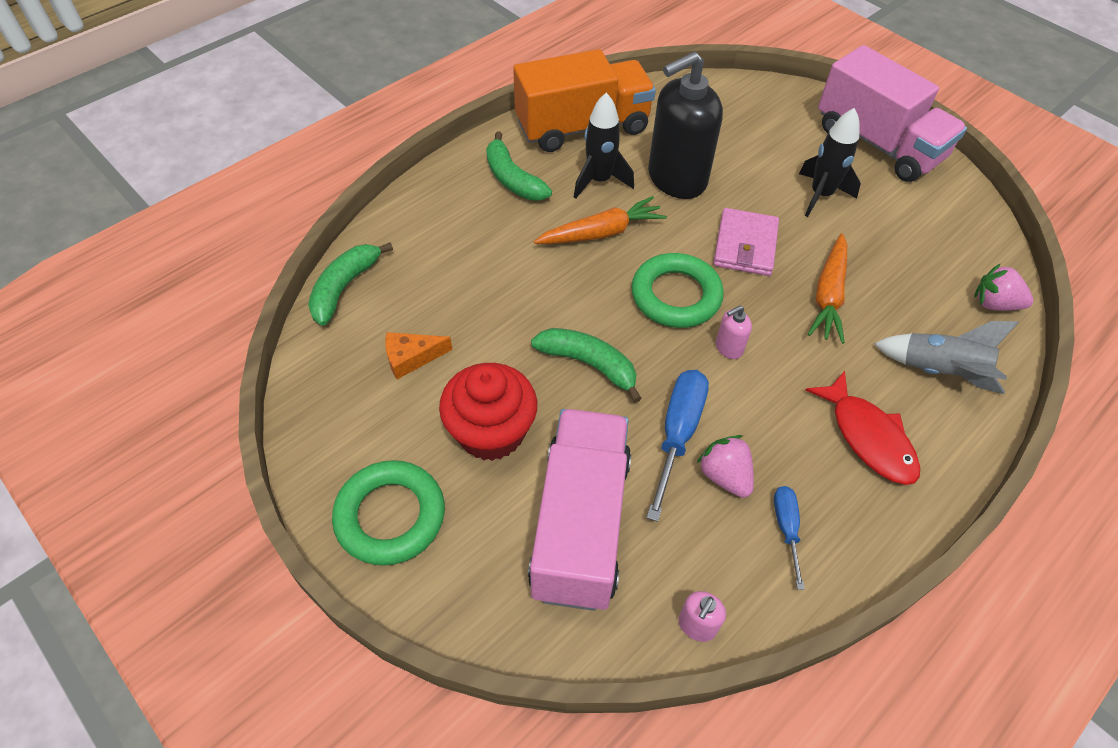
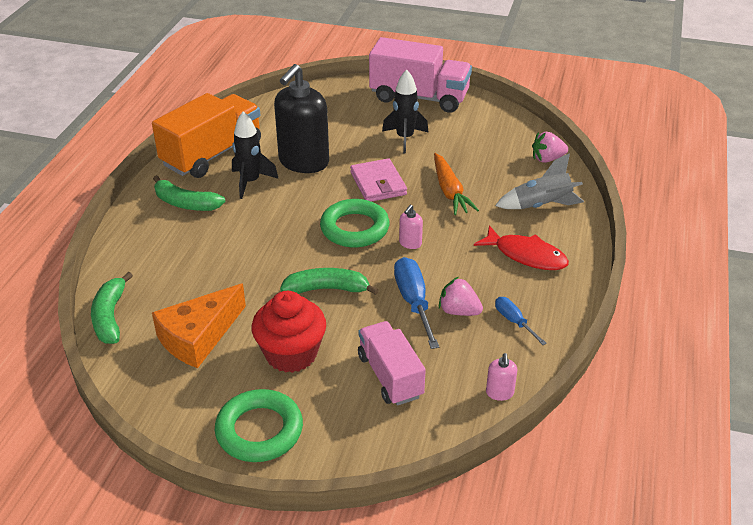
camera: 30 degrees left, 15 degrees down
orange cheese [385,332,452,379] -> orange cheese [152,283,246,368], size x1.83
pink truck [528,409,631,611] -> pink truck [358,321,426,406], size x0.64
orange carrot [533,196,667,244] -> none

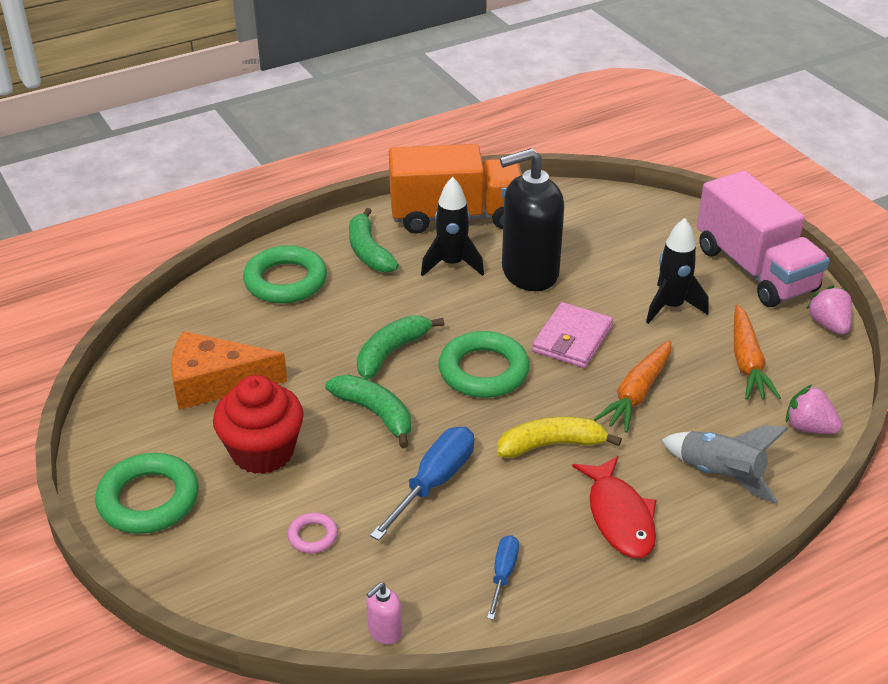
camera: 45 degrees right, 0 degrees up
green banana [91,272,133,344] -> green banana moved to [357,316,444,379]
pink truck [358,321,426,406] -> pink ring [288,513,338,554]
pink soap dispenser [399,205,423,249] -> none
pink strawberry [439,277,483,316] -> pink strawberry moved to [806,285,852,335]
none -> green ring [243,245,327,303]
none -> yellow banana [497,416,622,458]
none -> orange carrot [734,305,781,400]

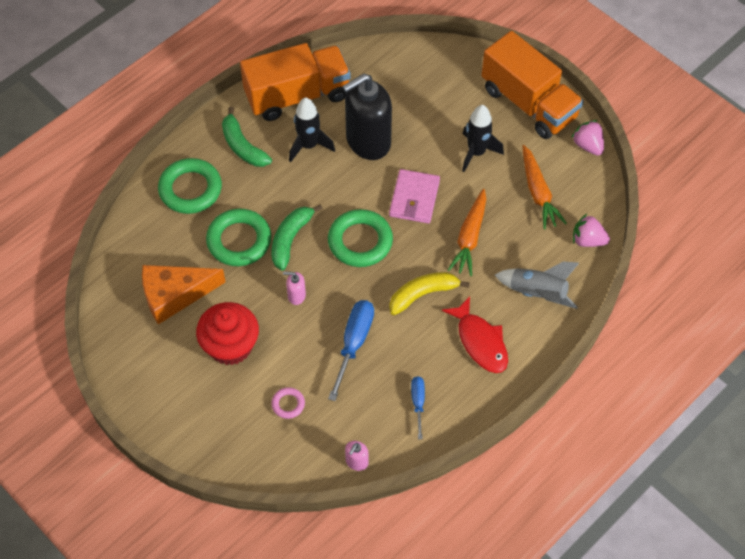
camera: 15 degrees left, 20 degrees up
green ring [95,453,199,534] -> green ring moved to [206,209,271,266]
green banana [325,375,411,448] -> pink soap dispenser [283,272,306,305]
pink truck [697,170,830,307] -> orange truck [481,31,583,139]

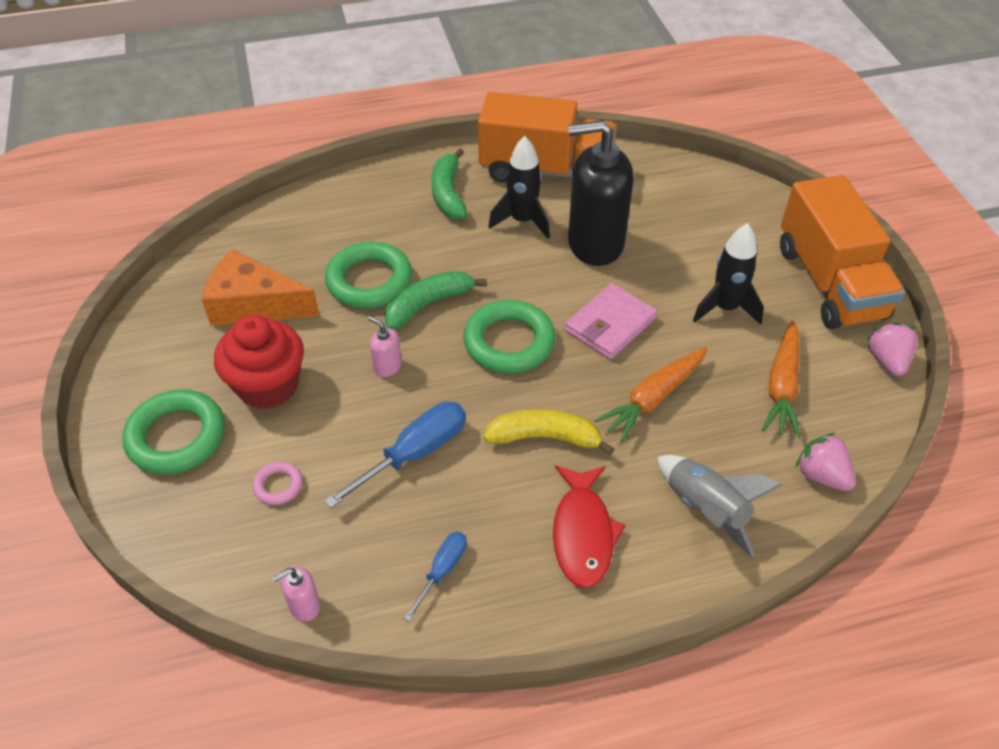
camera: 30 degrees right, 10 degrees down
green ring [158,158,222,214] -> green ring moved to [122,389,225,475]

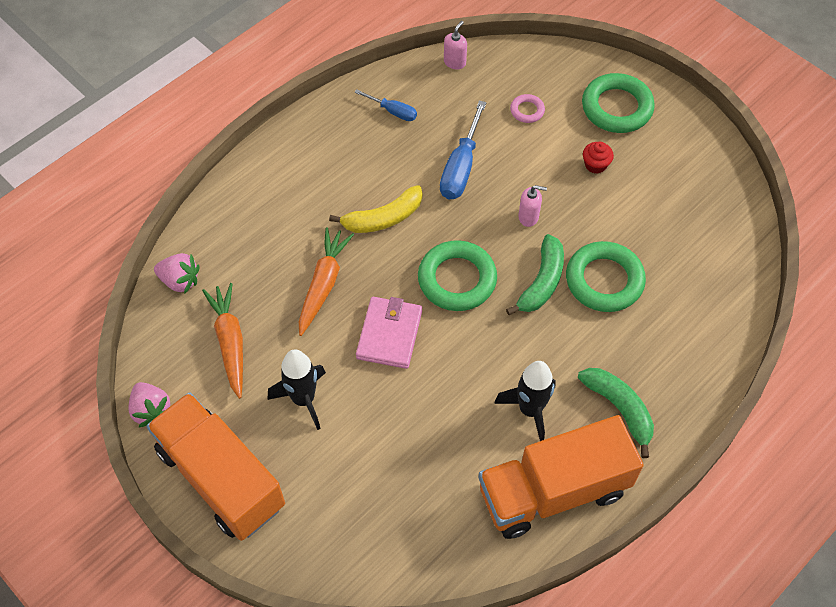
camera: 150 degrees right, 10 degrees up
orange cheese [202,249,320,325] -> none
red cupcake [214,315,304,409] -> red cupcake [583,142,614,174], size x0.46
blue screwdriver [404,532,467,622] -> blue screwdriver turned 60 degrees counterclockwise [354,89,417,121]
red fish [553,465,626,588] -> none
black soap dispenser [568,120,633,266] -> none
grey rocket [657,455,782,557] -> none

